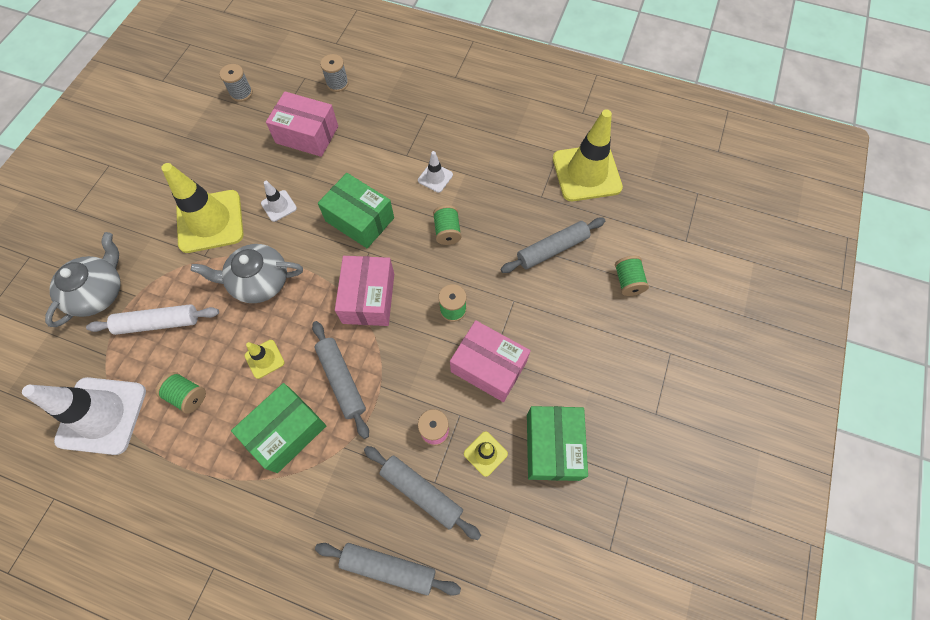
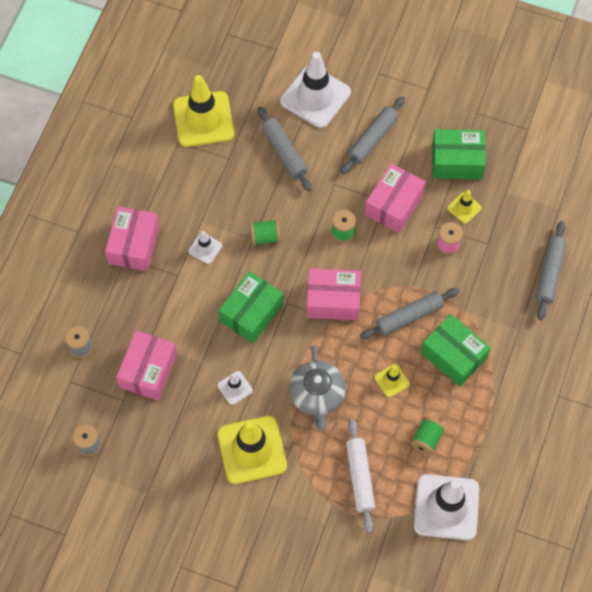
camera: 90 degrees left, 0 degrees up
grey teapot [45,232,121,327] -> none
grey rolling pin [364,446,481,540] -> grey rolling pin moved to [341,96,405,174]
green spool [615,256,649,296] -> white traffic cone [280,52,351,128]
none -> pink box [105,206,160,271]

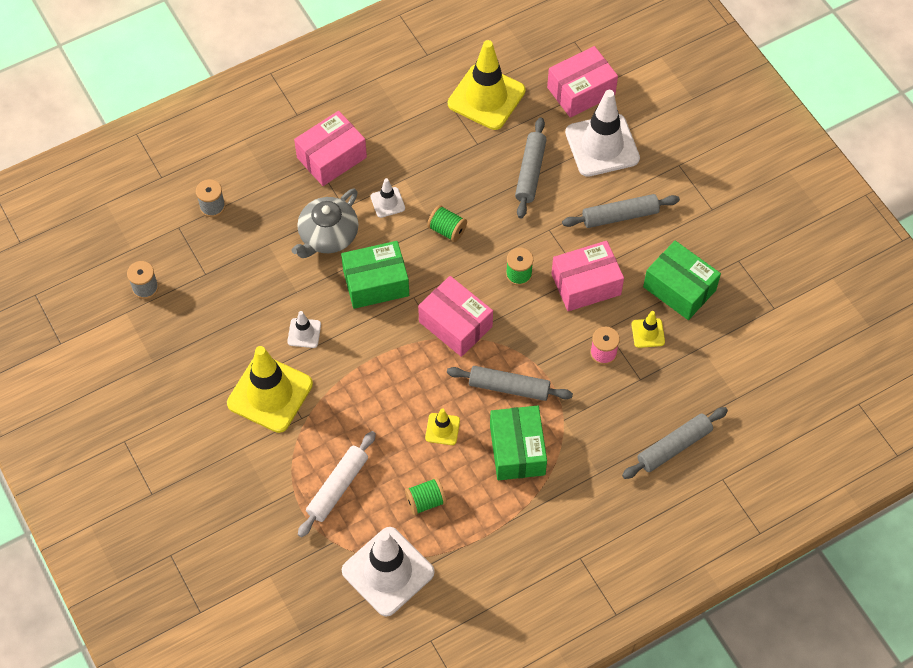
camera: 40 degrees right, 5 degrees down
pink box [116,330,177,401] -> pink box moved to [547,46,618,118]
grey teapot [289,345,346,431] -> grey teapot moved to [291,189,359,258]

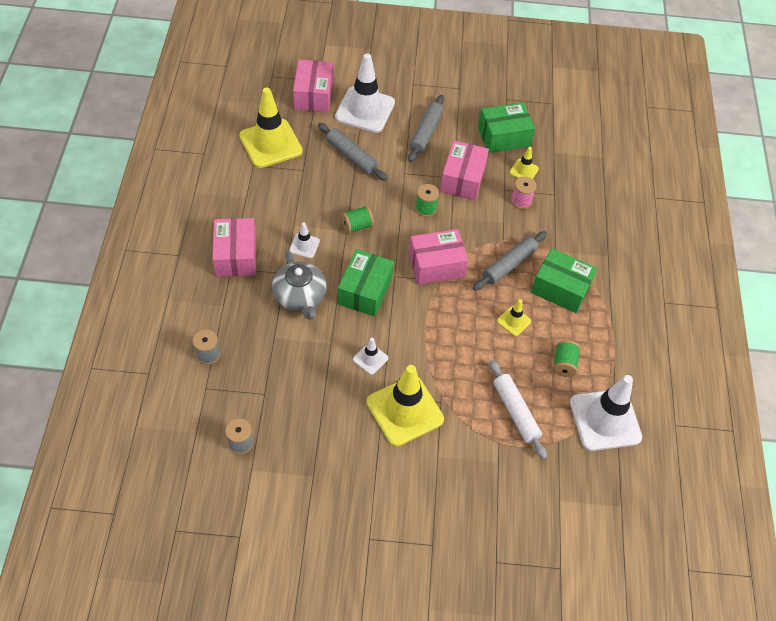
camera: 60 degrees left, 5 degrees down
grey rolling pin [622,407,728,479] -> none

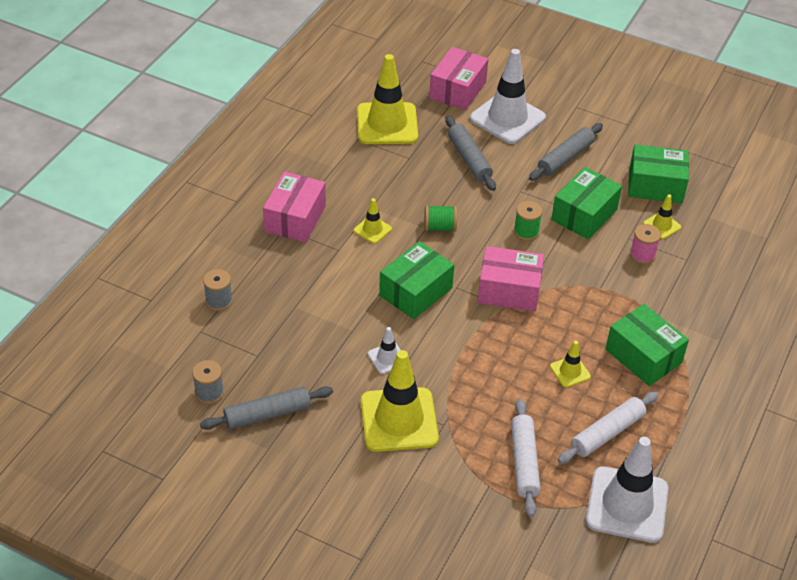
camera: 25 degrees right, 10 degrees down
grey teapot [272,250,327,320] -> none
white traffic cone [289,222,320,258] -> yellow traffic cone [354,198,392,244]
pink box [440,140,489,200] -> green box [551,167,622,239]
grey rolling pin [473,231,547,291] -> grey rolling pin moved to [200,386,333,430]
green spool [553,340,580,377] -> white rolling pin [558,391,659,464]

